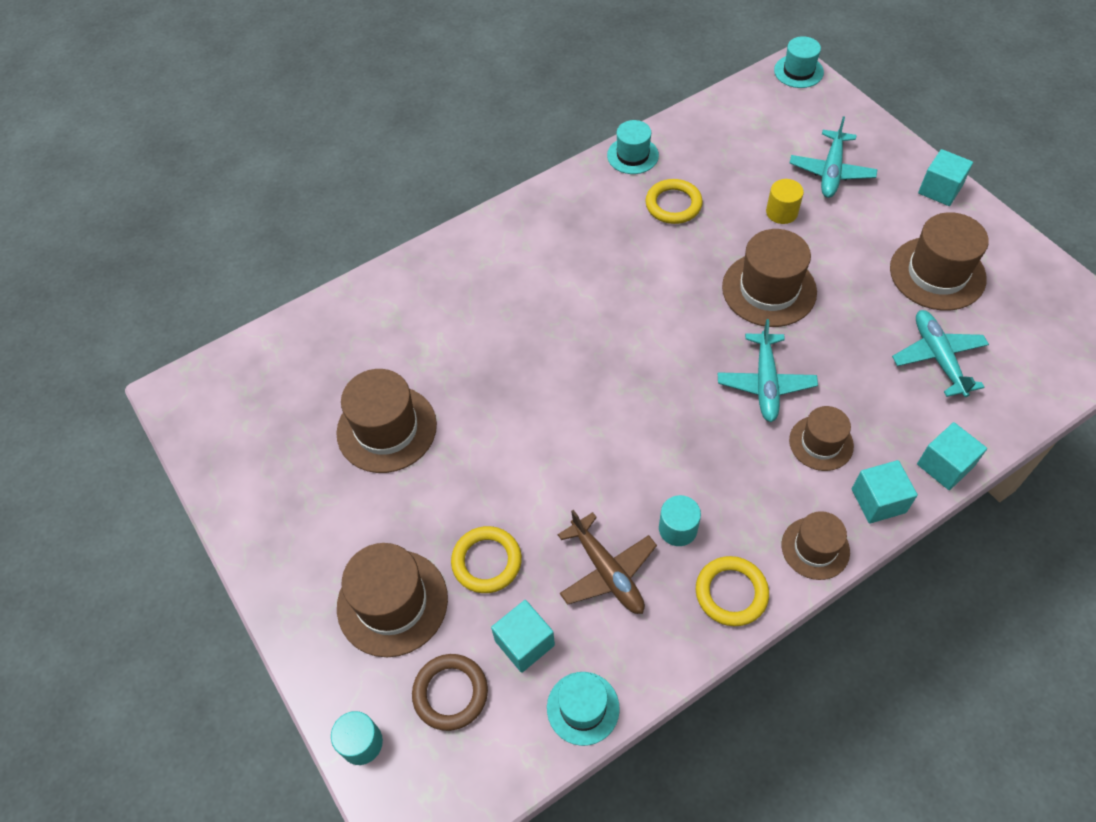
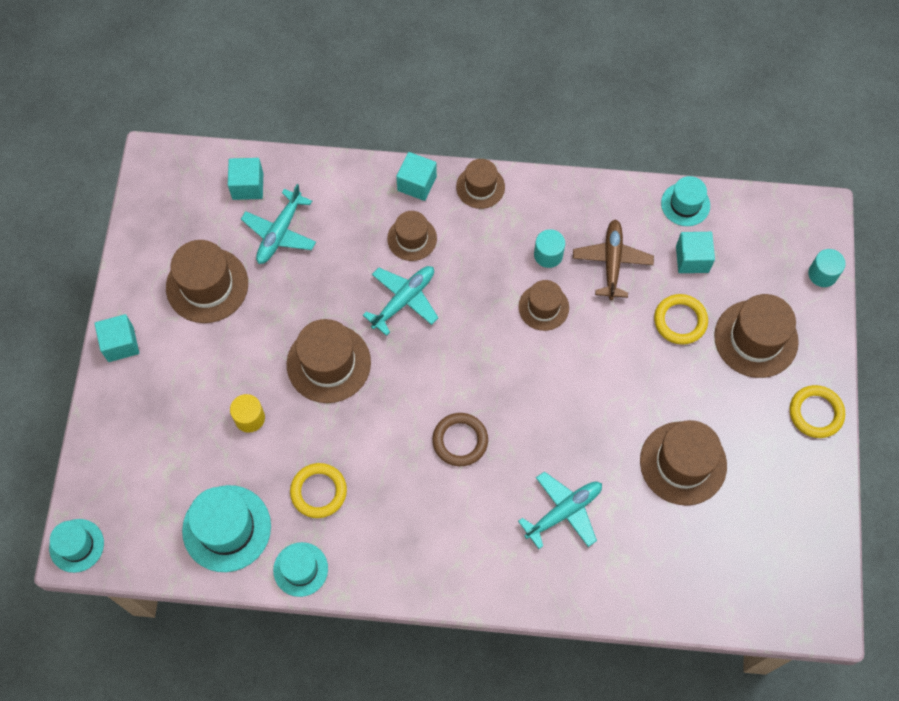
camera: 145 degrees left, 10 degrees up
brown ring [412,654,488,731] -> brown ring moved to [432,413,488,466]
yellow ring [696,556,769,626] -> yellow ring moved to [790,385,845,438]
turquoise plane [790,116,878,198] -> turquoise plane moved to [518,471,602,549]
turquoise cube [917,422,987,490] -> turquoise cube moved to [228,158,263,200]
none -> turquoise hat [182,485,271,572]
none -> brown hat [518,280,569,331]

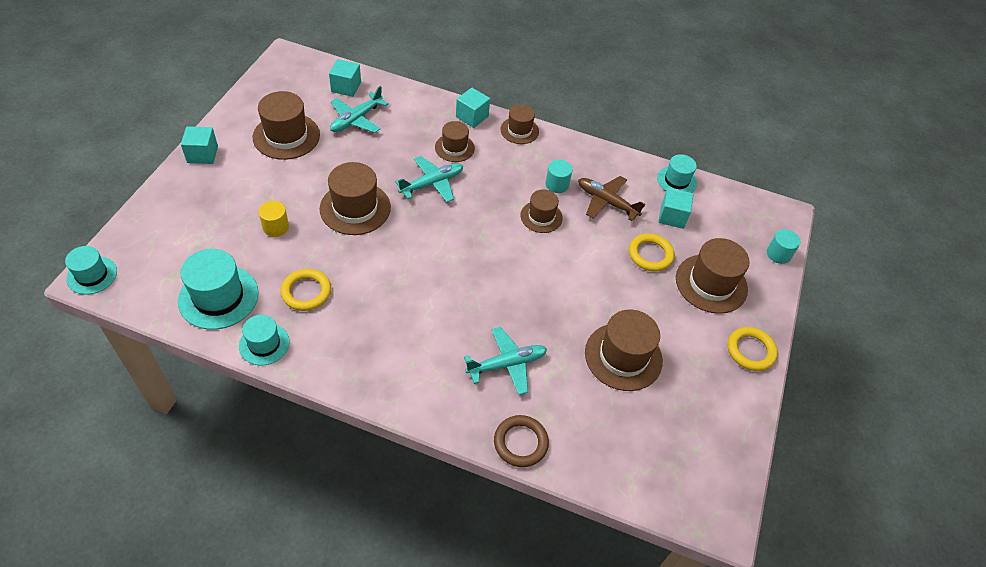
camera: 10 degrees right, 15 degrees down
brown ring [432,413,488,466] -> brown ring moved to [494,415,549,467]
brown plane [573,219,654,300] -> brown plane turned 75 degrees counterclockwise [578,176,645,221]

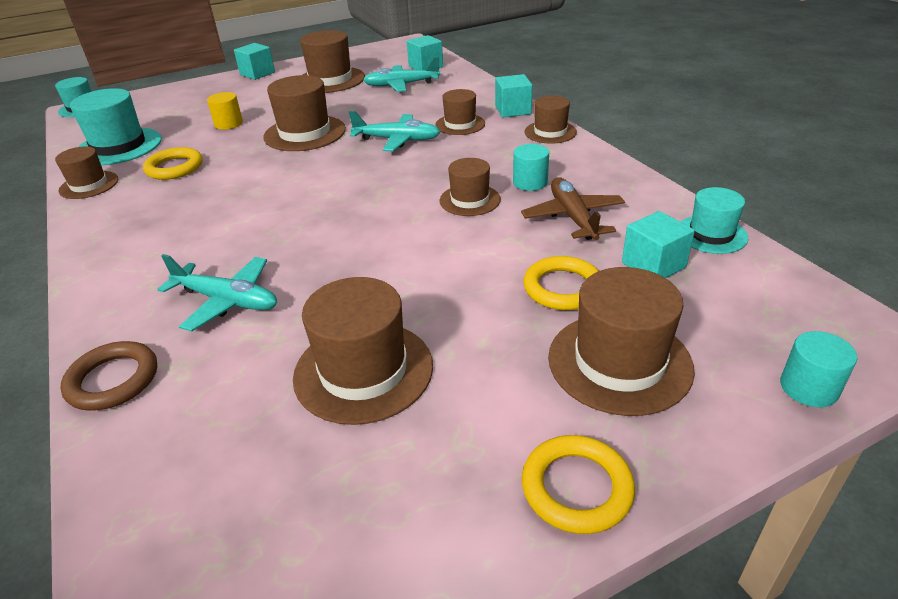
camera: 50 degrees right, 15 degrees down
turquoise hat [239,315,290,366] -> brown hat [55,146,118,199]

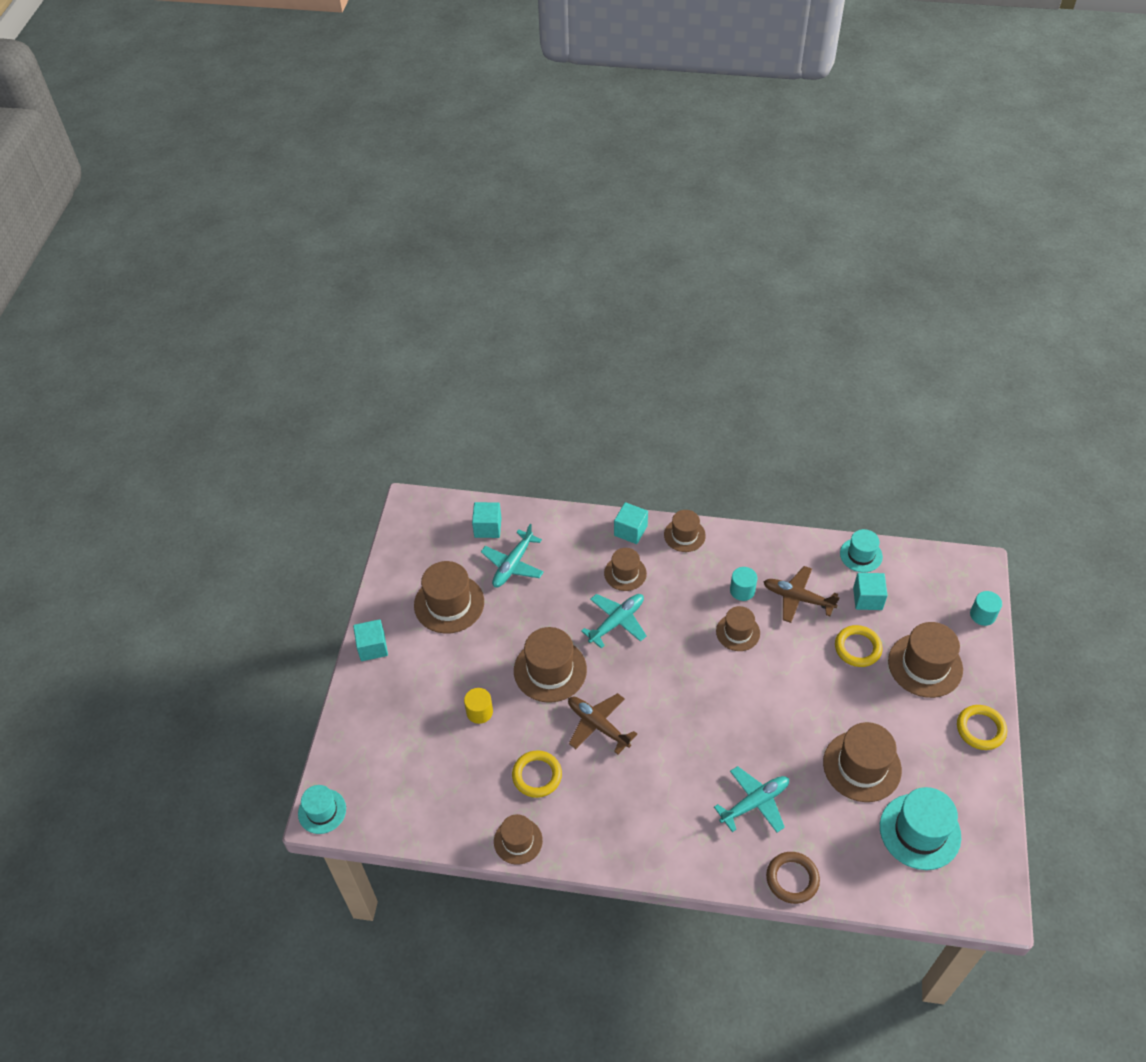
camera: 55 degrees left, 15 degrees up
turquoise hat [70,88,162,165] -> turquoise hat moved to [880,787,961,870]
none -> brown plane [568,693,637,755]

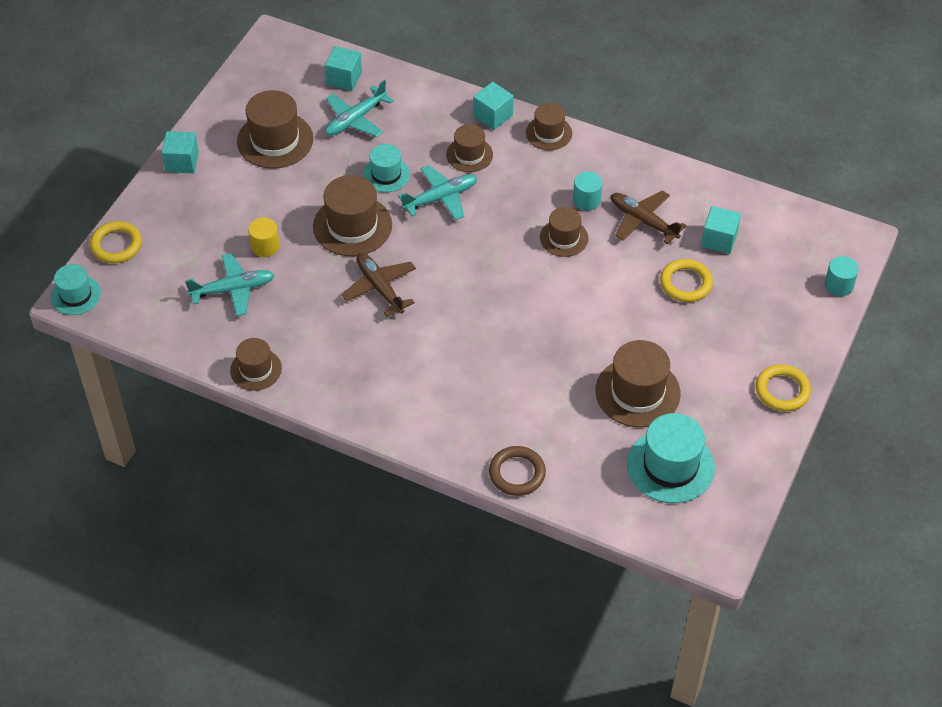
camera: 15 degrees right, 0 degrees up
yellow ring [512,750,562,798] -> yellow ring moved to [90,221,142,263]
turquoise plane [714,766,789,832] -> turquoise plane moved to [185,253,274,316]
turquoise hat [840,529,883,573] -> turquoise hat moved to [363,144,410,192]
brown hat [888,622,963,698] -> none

